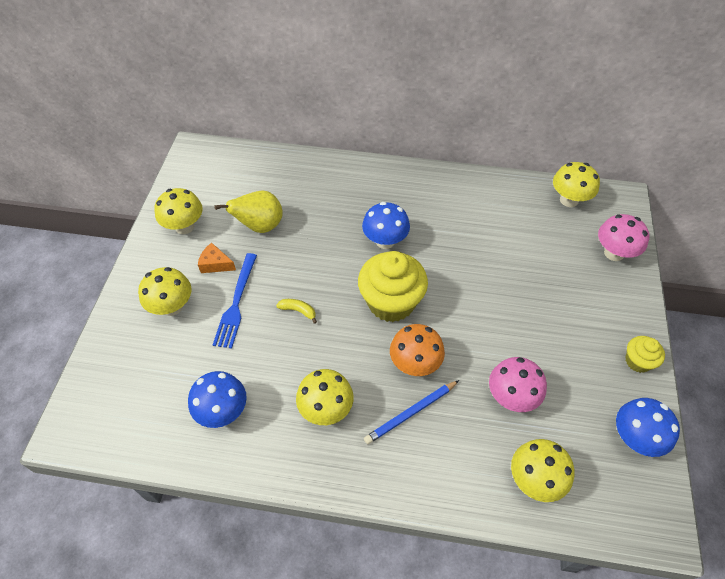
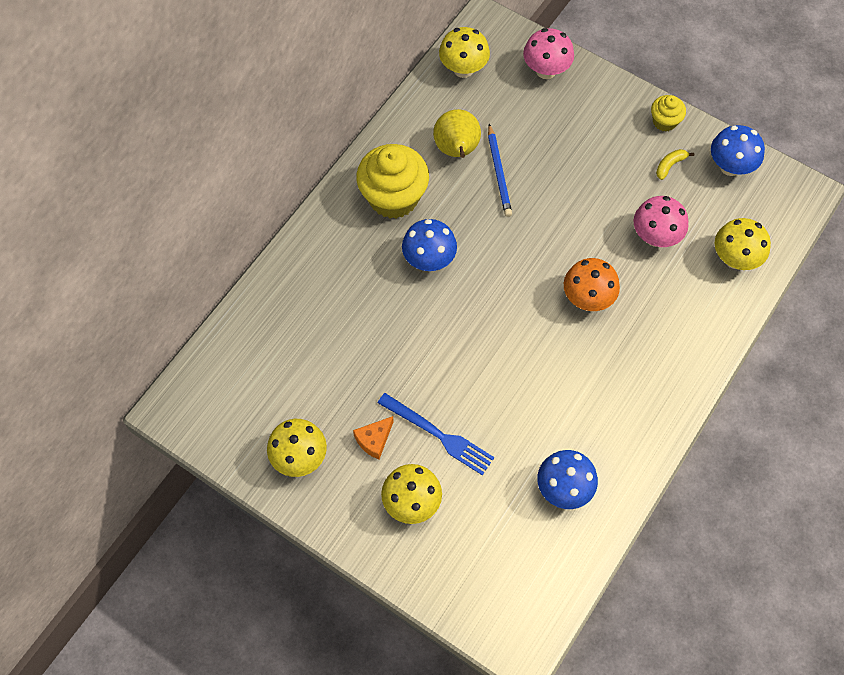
camera: 65 degrees left, 10 degrees up
yellow pear [214,190,283,233] -> yellow pear moved to [433,109,481,158]
yellow banana [276,299,317,324] -> yellow banana moved to [656,149,694,180]
yellow mushroom [296,369,354,425] -> none
yellow cupcake [358,251,428,322] -> yellow cupcake moved to [356,144,429,219]
blue pencil [364,380,459,444] -> blue pencil moved to [488,124,512,217]

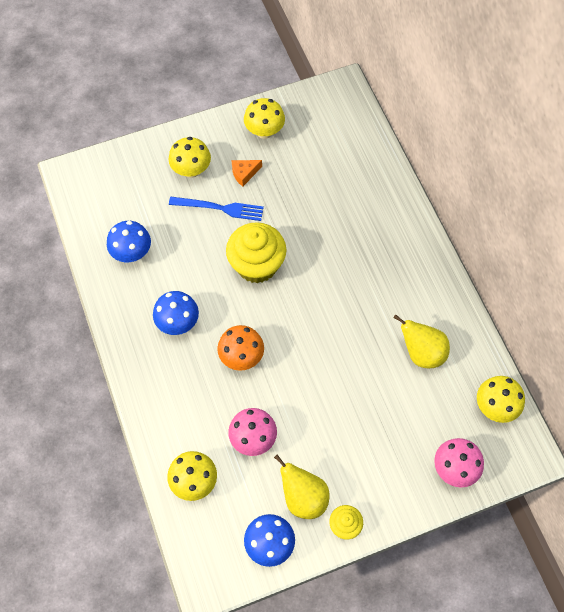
camera: 125 degrees right, 0 degrees up
orange cheese [353,416,394,459] -> orange cheese turned 105 degrees counterclockwise [231,160,262,187]
yellow cupcake [356,144,429,219] -> yellow cupcake moved to [226,222,286,283]
blue fork [378,393,494,475] -> blue fork turned 150 degrees counterclockwise [169,197,264,221]
blue mushroom [402,219,457,271] -> blue mushroom moved to [153,291,199,335]
blue pencil [488,124,512,217] -> none
yellow banana [656,149,694,180] -> yellow pear [274,454,329,519]

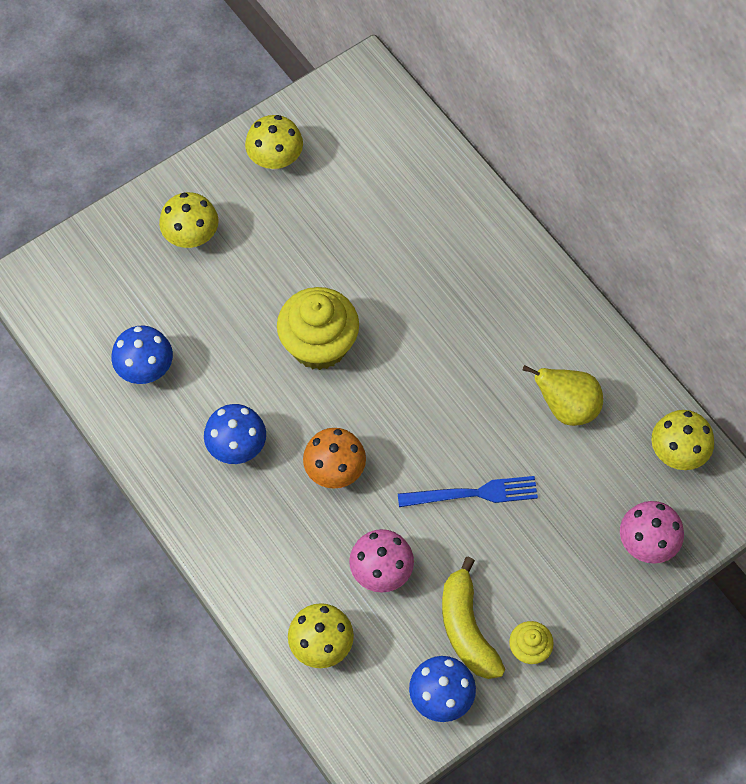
camera: 15 degrees left, 0 degrees up
blue fork [169,197,264,221] -> blue fork moved to [398,476,538,507]
orange cheese [231,160,262,187] -> none
yellow pear [274,454,329,519] -> yellow banana [442,557,505,679]

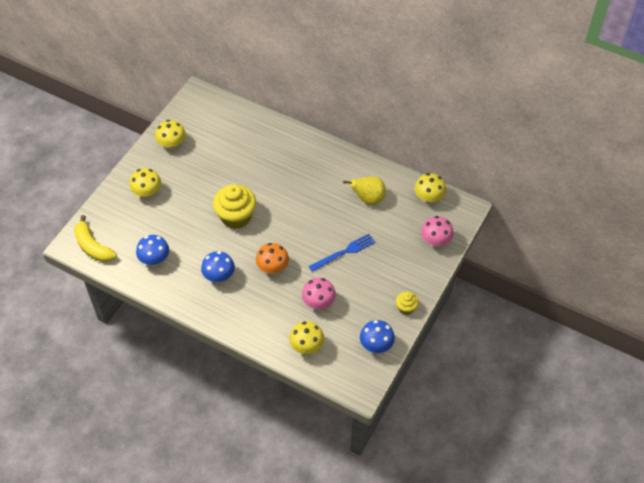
camera: 25 degrees left, 10 degrees down
yellow banana [442,557,505,679] -> yellow banana moved to [74,215,117,262]

